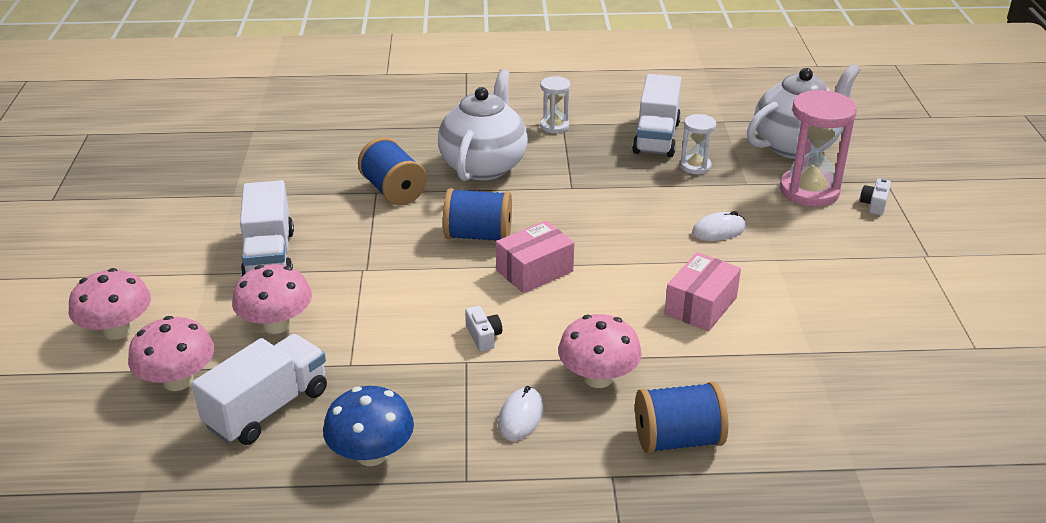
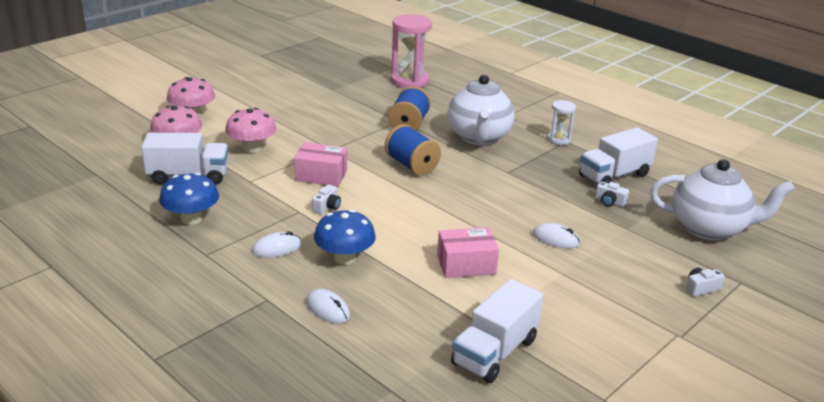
camera: 45 degrees right, 5 degrees down
white truck [240,180,294,276] -> white truck moved to [451,279,544,383]
white teapot [438,69,528,181] -> white teapot turned 120 degrees clockwise [447,75,515,145]
pink box [496,221,574,293] -> pink box moved to [294,142,347,187]
pink mushroom [558,314,642,388] -> blue mushroom [314,210,376,265]
blue spool [635,382,728,453] -> white mouse [306,289,350,323]
white hourglass [680,114,716,174] -> white camera [595,181,629,207]
pink hourglass [780,89,857,207] -> pink hourglass moved to [391,14,432,88]

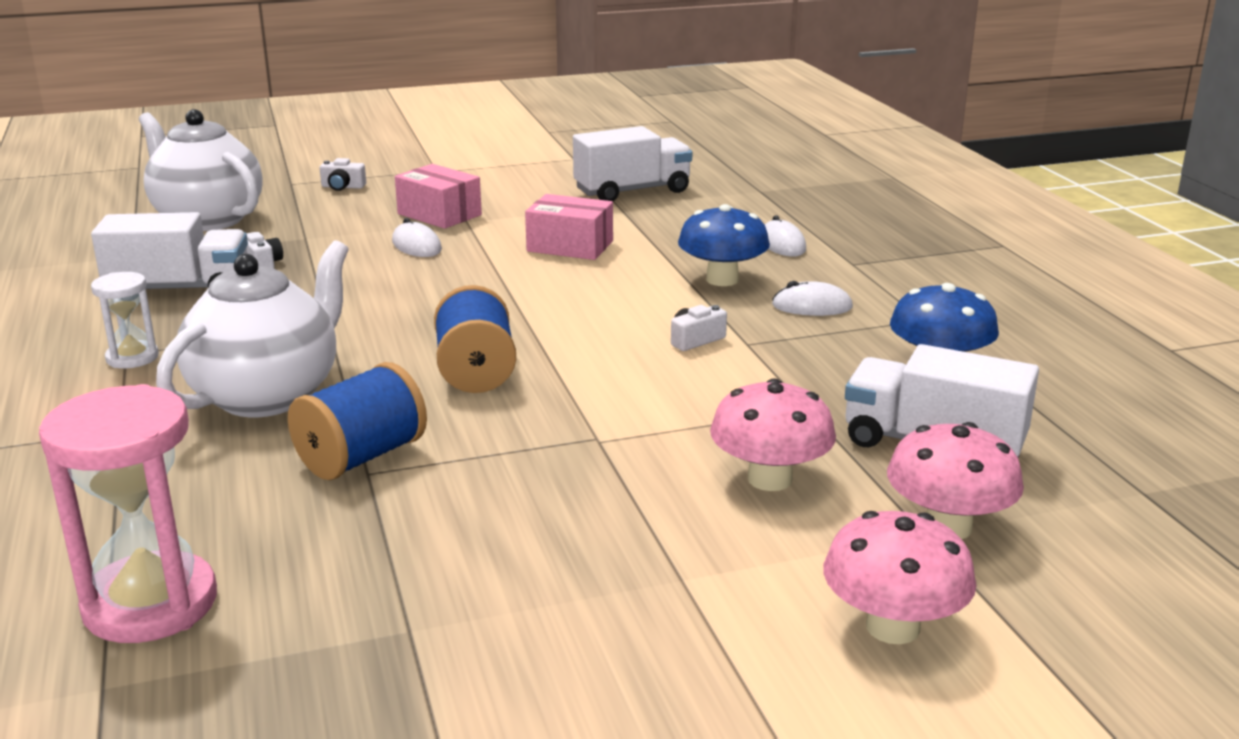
camera: 150 degrees left, 5 degrees down
pink box [294,142,347,187] -> pink box moved to [395,164,482,229]

